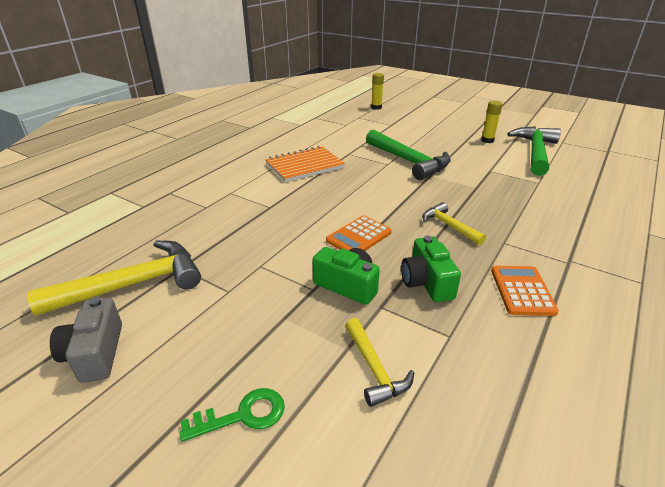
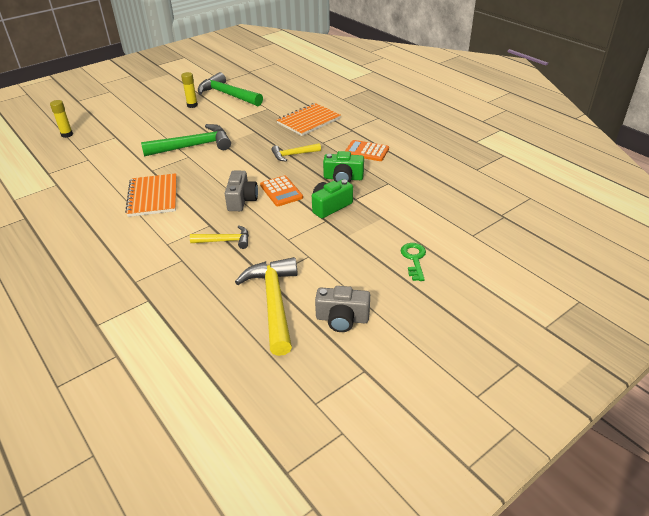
camera: 70 degrees left, 5 degrees up
yellow hammer [345,318,414,407] -> yellow hammer moved to [190,225,249,249]
none -> grey camera [225,171,258,211]
none -> orange notebook [277,103,341,136]

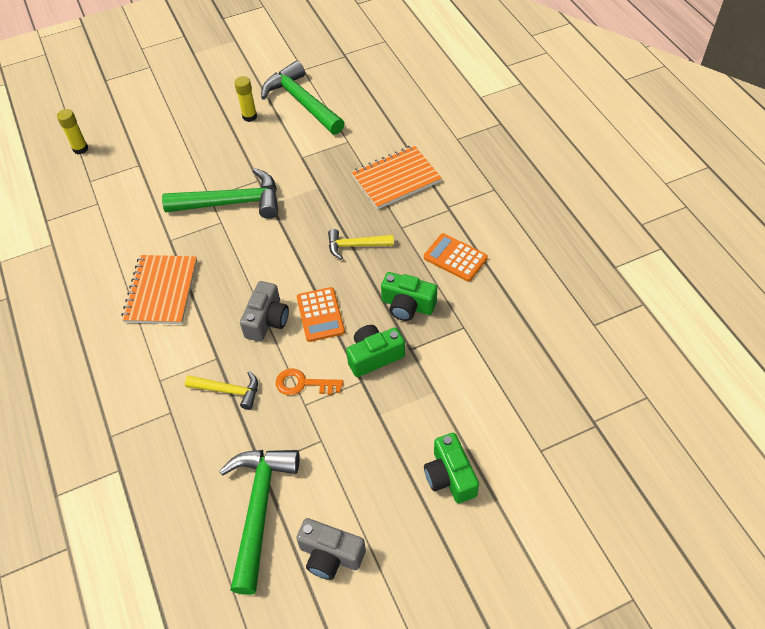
camera: 15 degrees right, 15 degrees up
yellow hammer [235,257,298,356] -> green hammer [219,450,300,595]
green key [400,243,426,281] -> green camera [424,433,479,504]
none -> orange key [276,369,343,395]

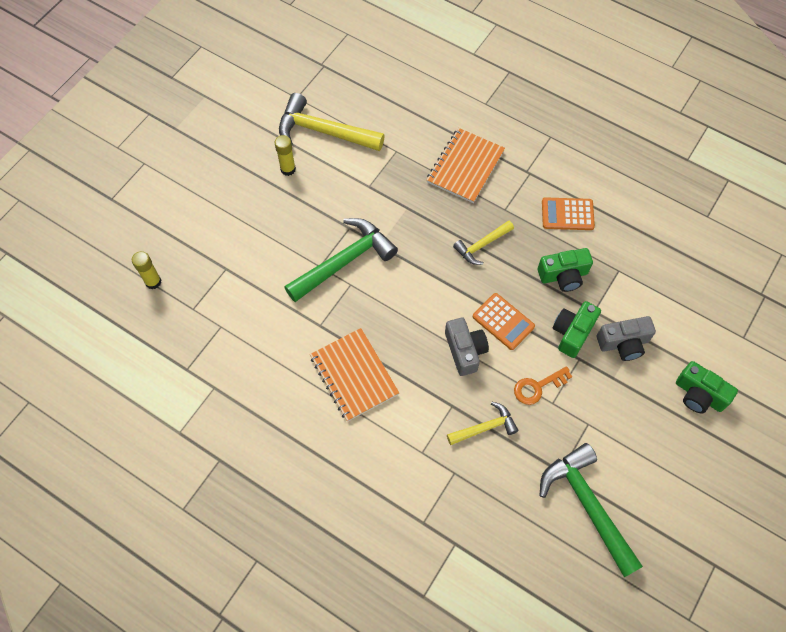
camera: 35 degrees left, 10 degrees up
green hammer [261,61,345,135] -> yellow hammer [279,93,385,151]
grey camera [296,518,366,580] -> grey camera moved to [597,316,656,361]

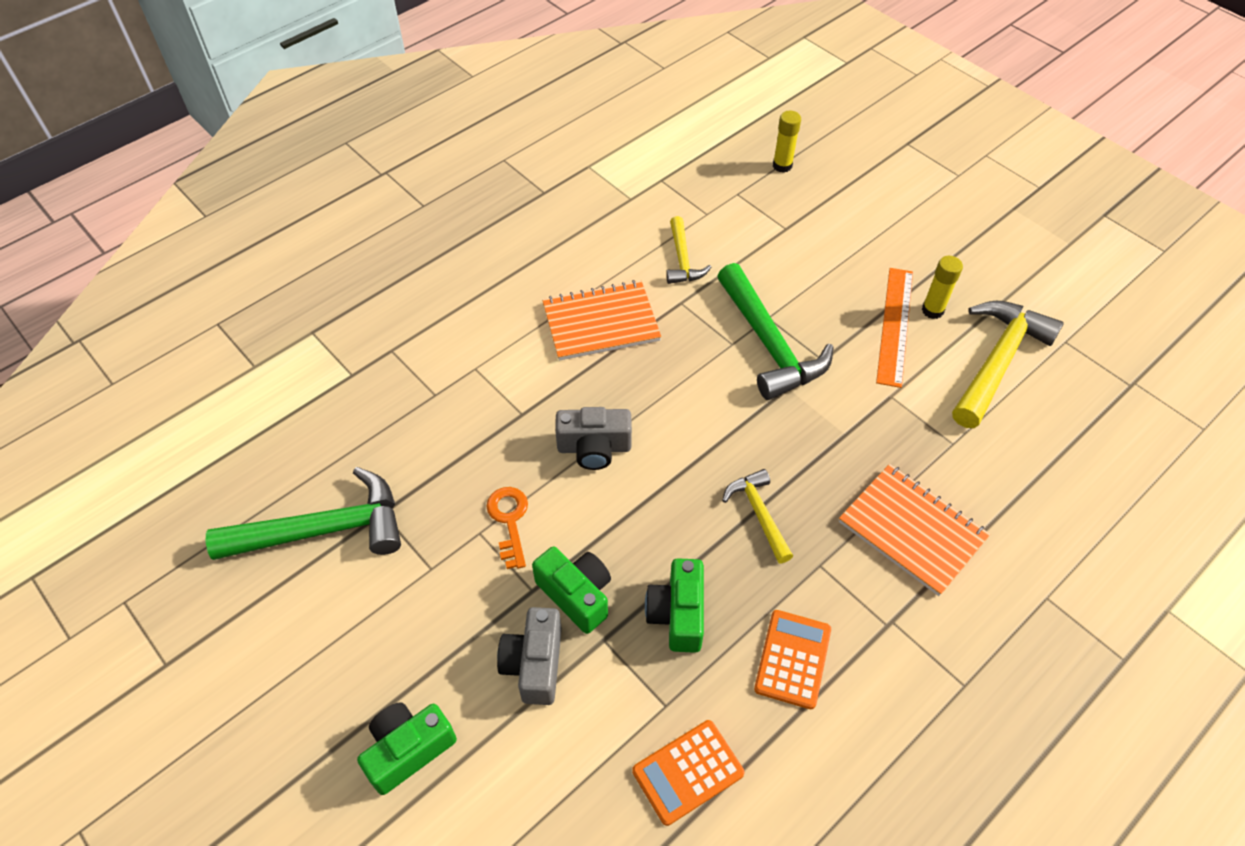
camera: 105 degrees right, 10 degrees down
yellow hammer [447,402,518,445] -> yellow hammer moved to [666,216,711,284]
orange calculator [473,293,535,350] -> orange calculator moved to [632,720,745,826]
none -> orange ruler [876,268,913,388]

